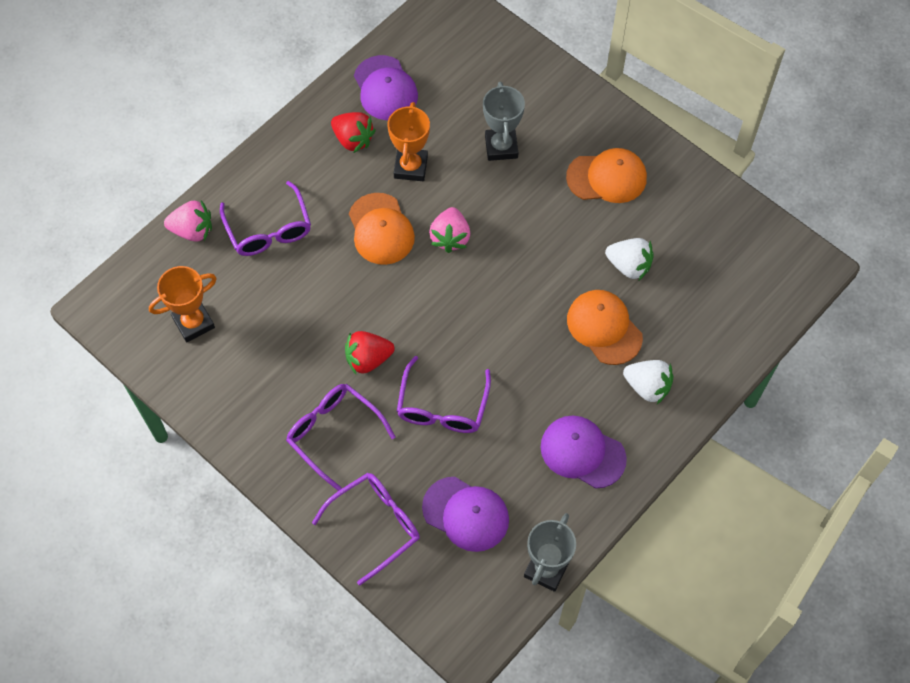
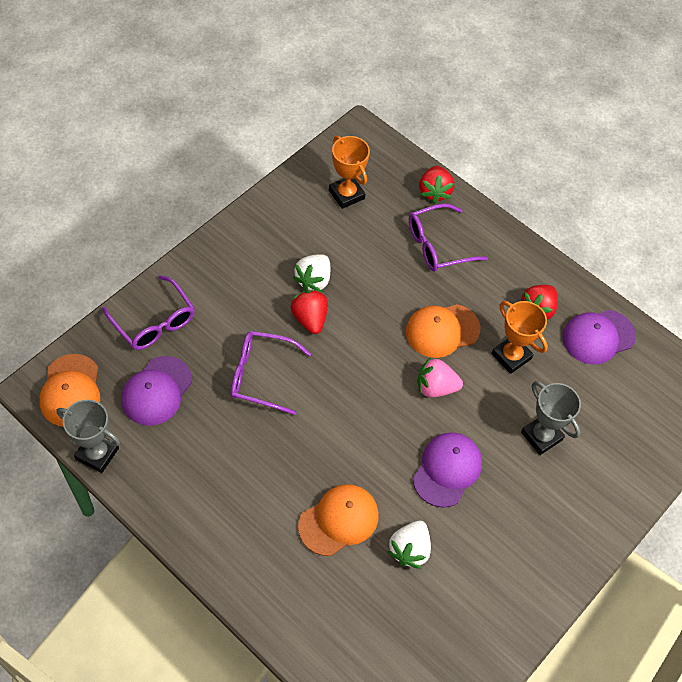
camera: 85 degrees right, 5 degrees down
pink strawberry [164,200,212,241] -> red strawberry [419,166,454,204]
purple glasses [286,384,395,491] -> none
orange trophy [387,102,430,181] -> orange trophy turned 45 degrees clockwise [491,301,548,374]
grey trophy [483,82,525,161] -> grey trophy turned 60 degrees clockwise [521,381,581,455]
purple cap [540,415,627,489] -> purple cap moved to [413,432,482,508]
orange cap [566,148,647,203] -> orange cap moved to [39,354,100,426]
white strawberry [623,360,673,404] -> white strawberry moved to [293,254,330,291]

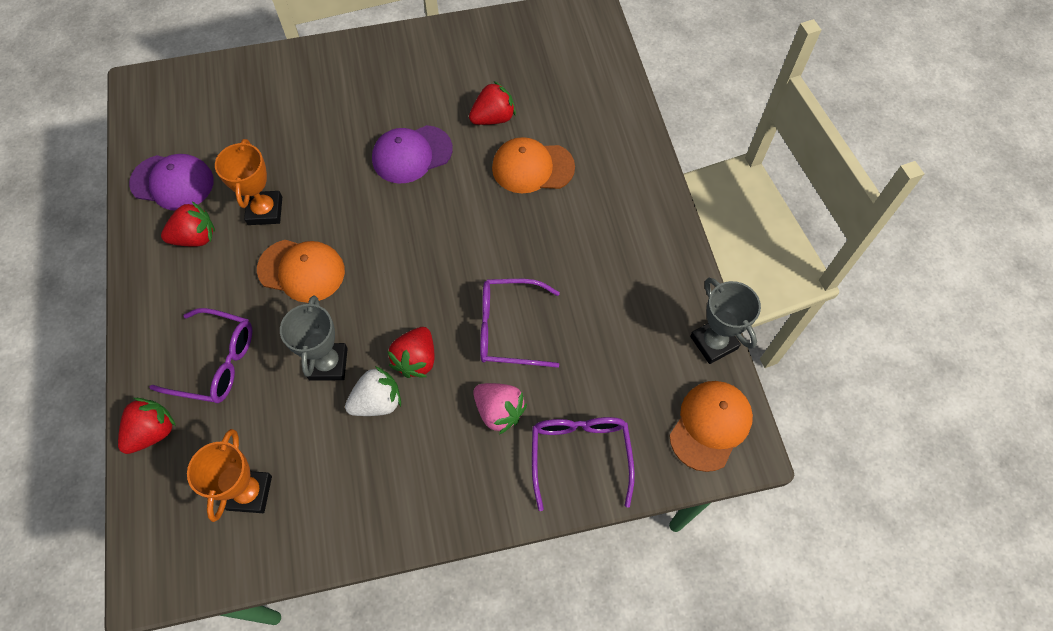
camera: 140 degrees left, 5 degrees up
purple cap [121,356,192,426] -> none
purple glasses [231,331,311,415] -> purple glasses turned 135 degrees clockwise [480,279,560,368]
white strawberry [388,521,431,569] -> red strawberry [469,81,516,125]
pink strawberry [418,357,463,397] -> pink strawberry moved to [473,383,527,434]
grey trophy [521,381,581,455] -> grey trophy moved to [280,295,348,381]

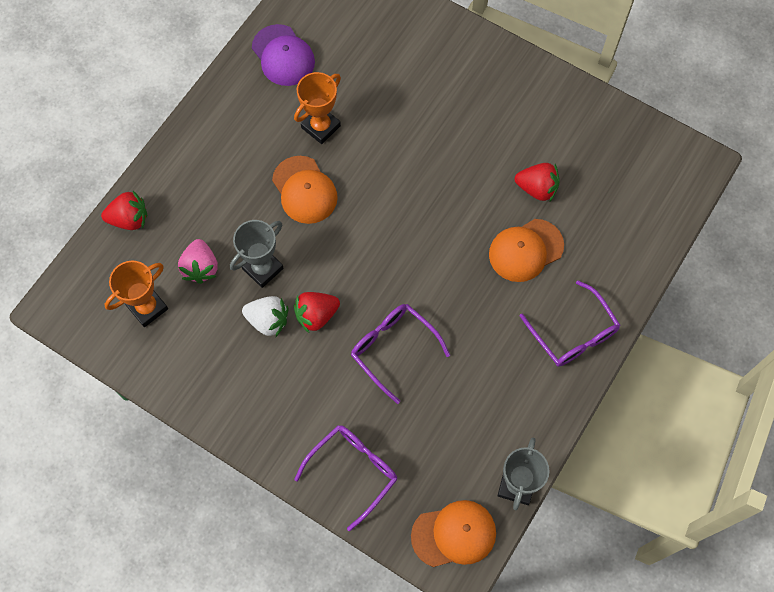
camera: 45 degrees right, 5 degrees up
purple glasses [149,308,252,403] -> purple glasses moved to [520,280,620,367]
red strawberry [161,201,215,246] -> none
purple cap [372,125,453,183] -> none
pink strawberry [473,383,527,434] -> pink strawberry moved to [178,239,218,284]
orange cap [492,137,575,194] -> orange cap turned 75 degrees counterclockwise [489,219,564,282]

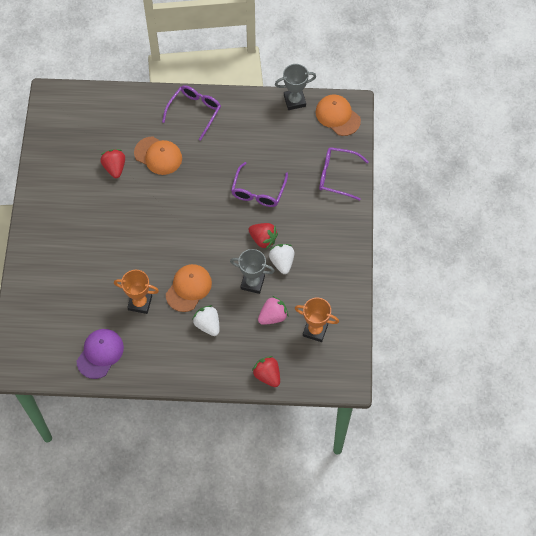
camera: 120 degrees left, 5 degrees down
none -> white strawberry [192,305,219,336]

